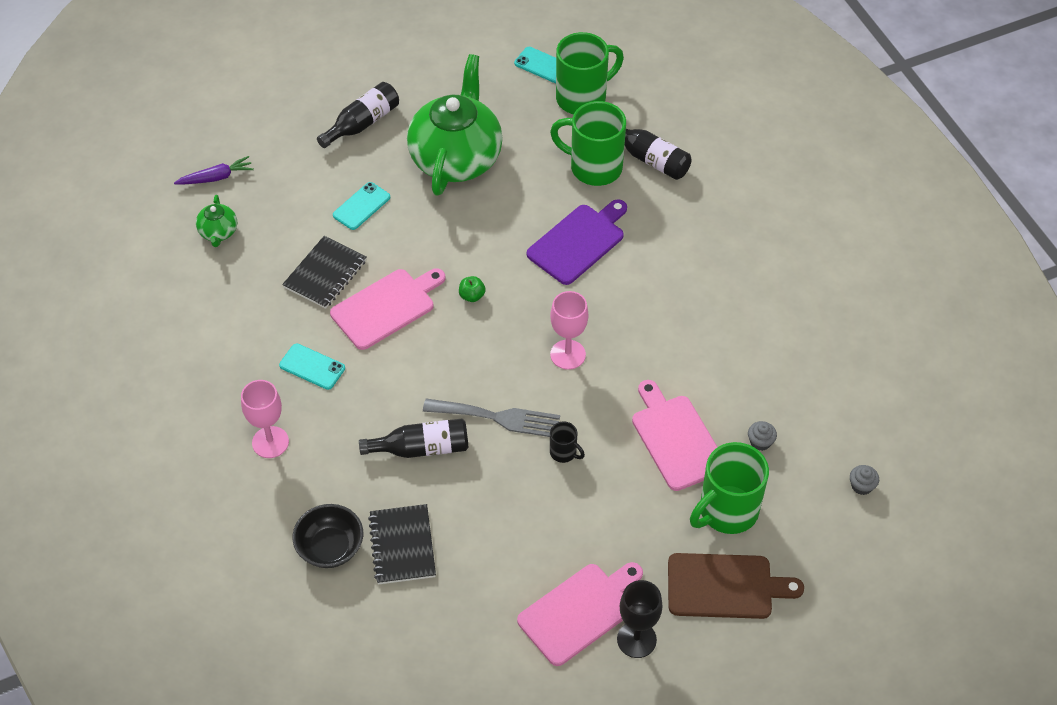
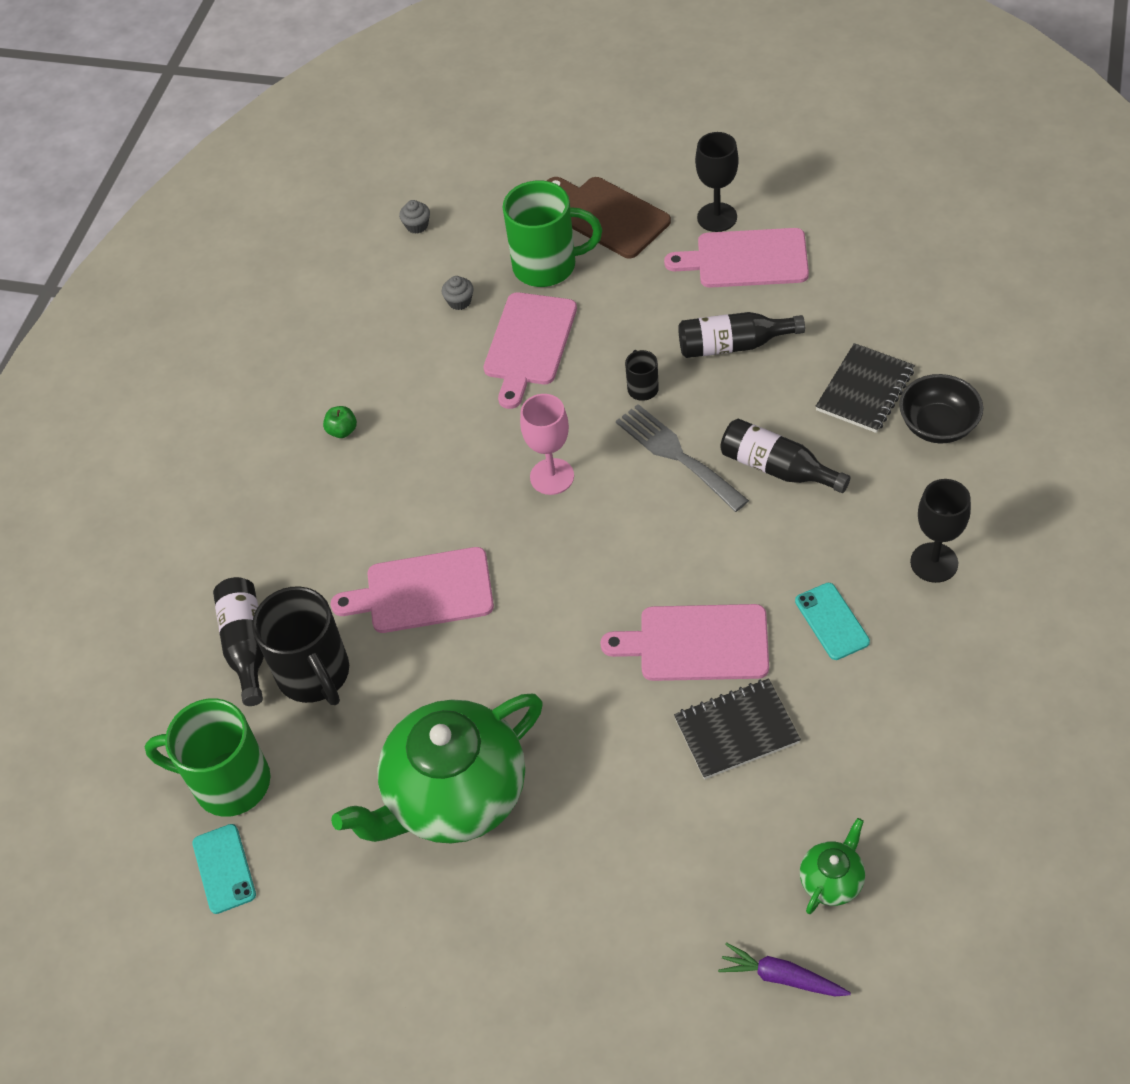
camera: 135 degrees left, 0 degrees up
pink goblet [241,380,289,458] -> black goblet [910,479,971,583]
black bottle [317,82,399,148] -> black bottle moved to [678,312,805,358]
turquoise phone [333,182,390,230] -> none
green apple [459,276,485,302] -> green apple moved to [323,406,357,438]
purple cutting board [527,199,627,285] -> pink cutting board [331,547,494,633]
green mug [550,101,626,186] -> black mug [252,586,349,705]

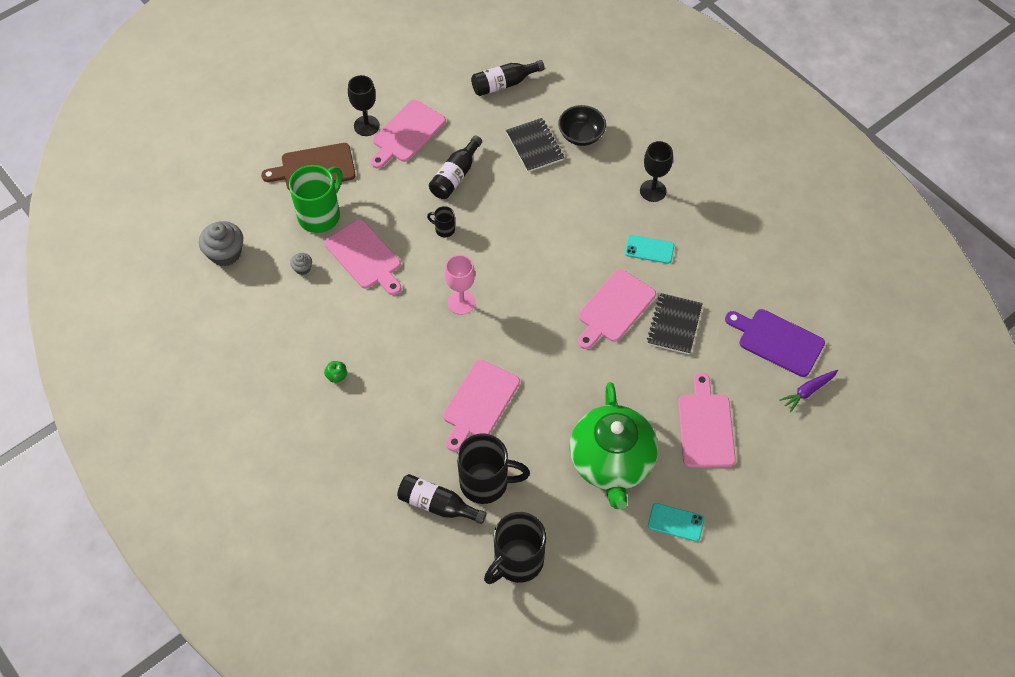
camera: 60 degrees left, 5 degrees up
green mug [145,698,271,817] -> black mug [484,512,546,584]
turquoise phone [192,824,256,914] -> turquoise phone moved to [648,503,704,542]
grey cupcake [399,200,430,234] -> grey cupcake [199,221,243,266], size x2.03
grey fork [616,404,749,512] -> none
black bottle [720,419,850,493] -> black bottle moved to [471,60,545,96]
green teapot [800,818,865,914] -> purple cutting board [725,309,825,377]
none -> pink cutting board [678,373,736,467]

